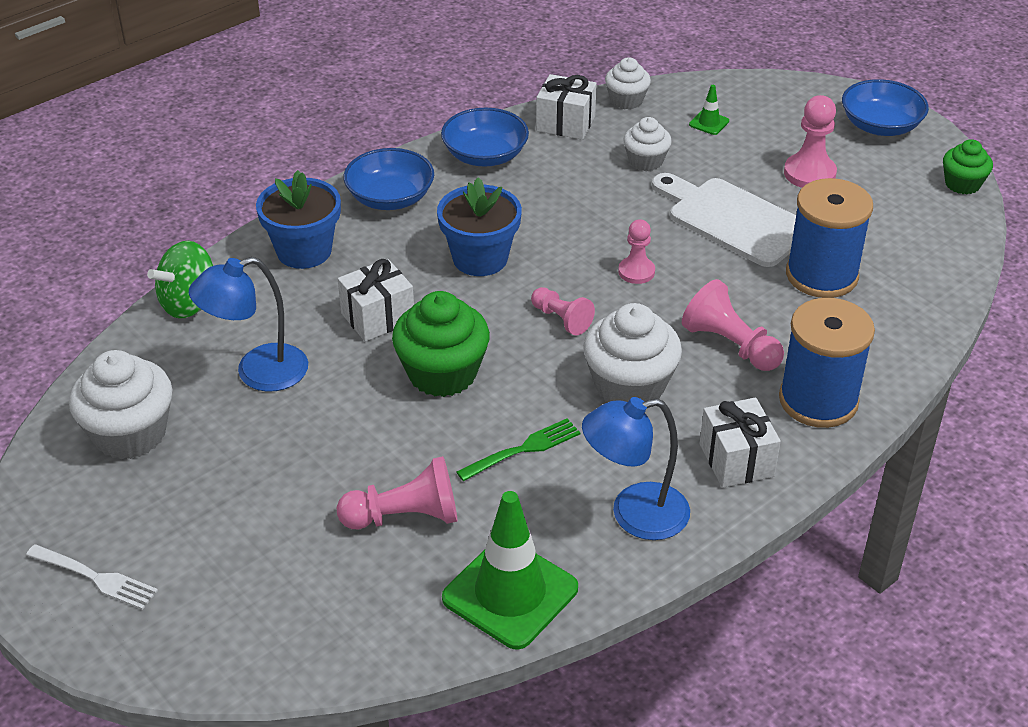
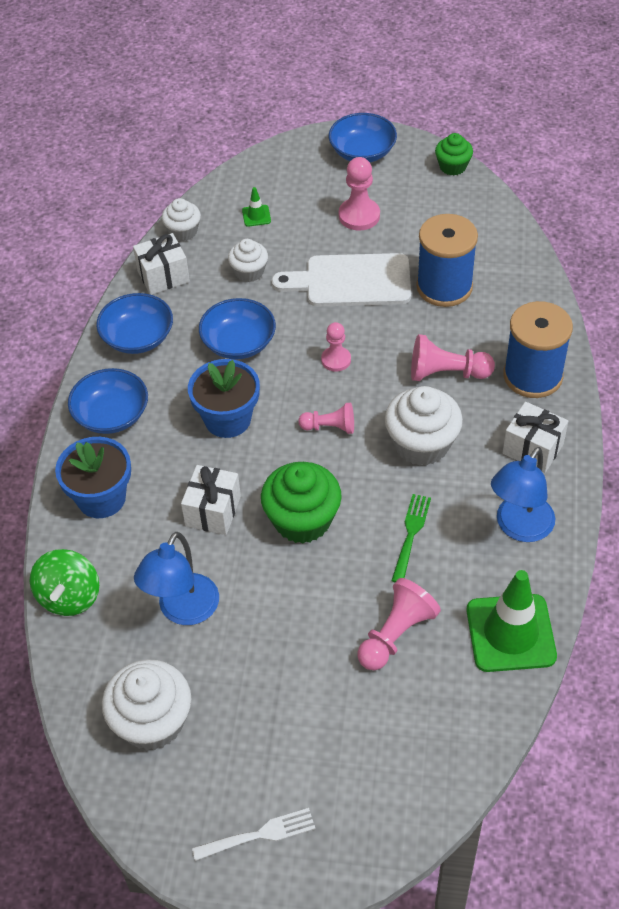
camera: 40 degrees left, 10 degrees up
none -> blue bowl [199,298,276,360]

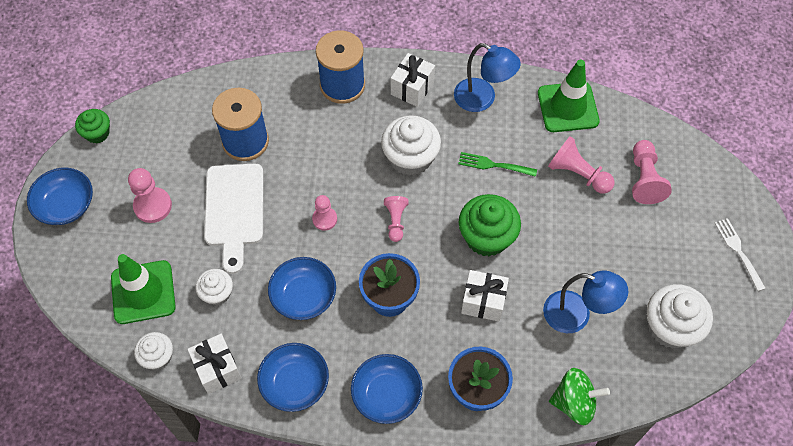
camera: 95 degrees left, 10 degrees up
green traffic cone [242,187,271,227] -> green traffic cone [111,254,176,324], size x2.37
pink pawn [411,334,495,381] -> pink pawn moved to [632,140,672,204]

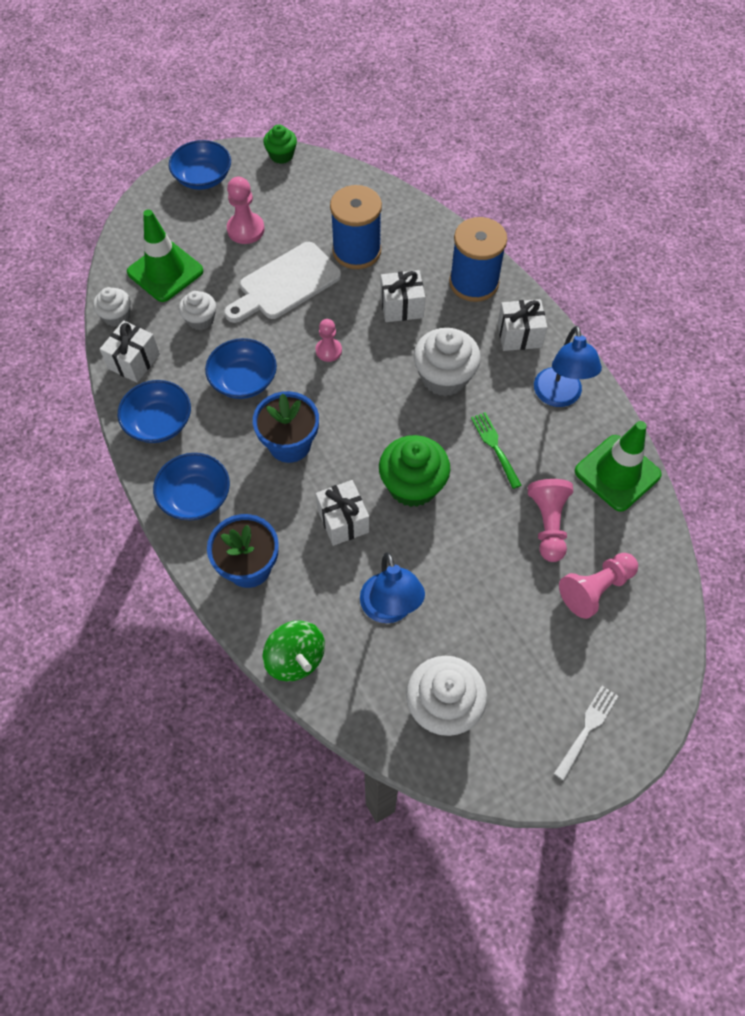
camera: 55 degrees right, 0 degrees up
pink pawn [384,196,408,242] -> none
none -> white gift [380,270,425,322]

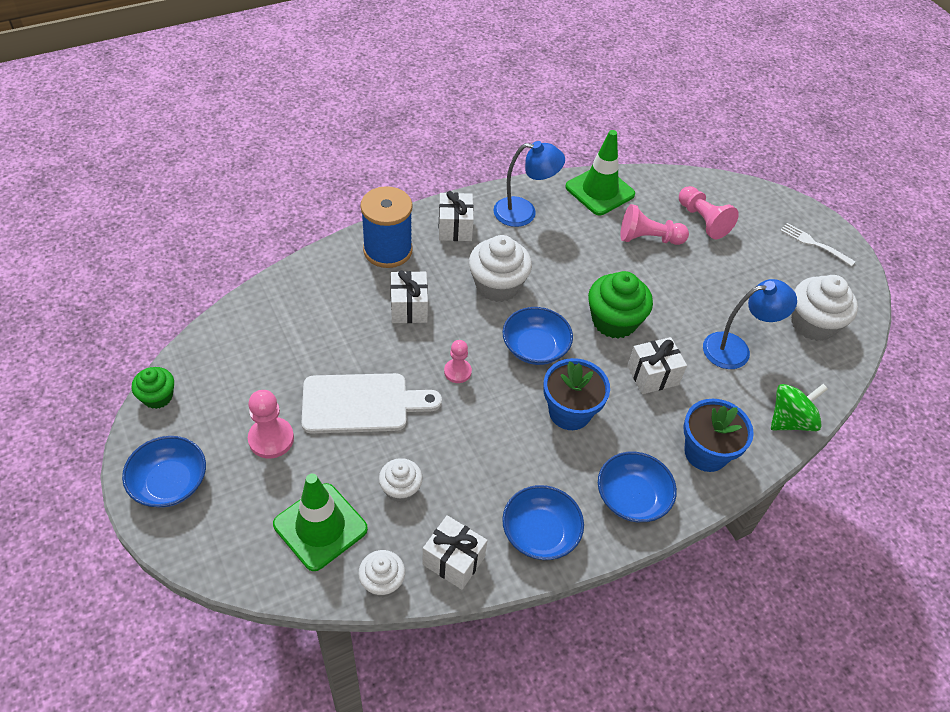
camera: 90 degrees left, 10 degrees down
blue bowl [205,338,277,399] -> blue bowl moved to [503,307,573,365]
white cutting board [224,242,342,323] -> white cutting board turned 60 degrees counterclockwise [302,373,442,434]
blue spool [330,185,382,269] -> none
green fork [471,412,522,489] -> none

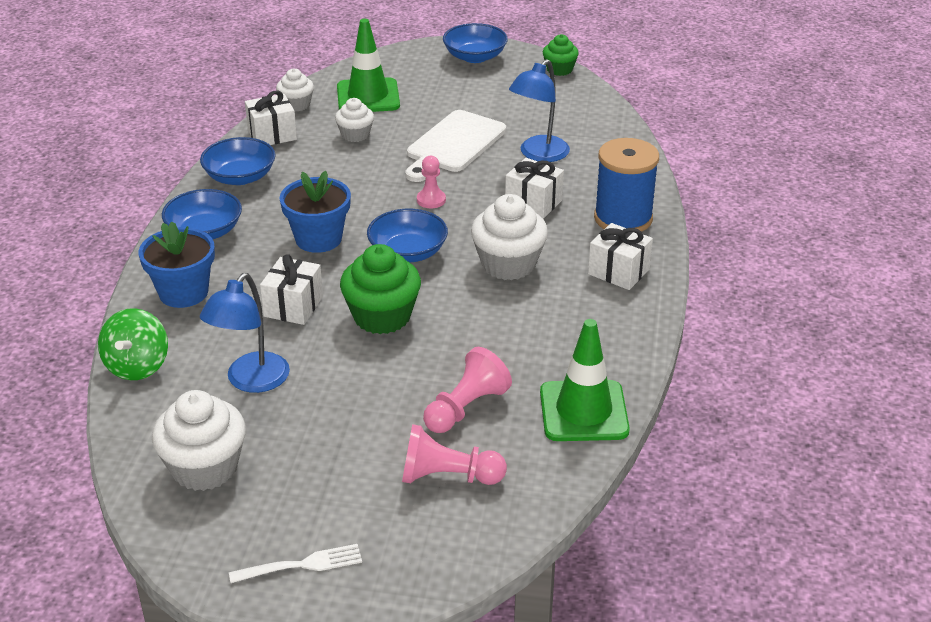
camera: 130 degrees right, 15 degrees down
pink pawn [248,390,294,459] -> none
blue lamp [493,141,565,227] -> blue lamp moved to [509,59,570,162]

